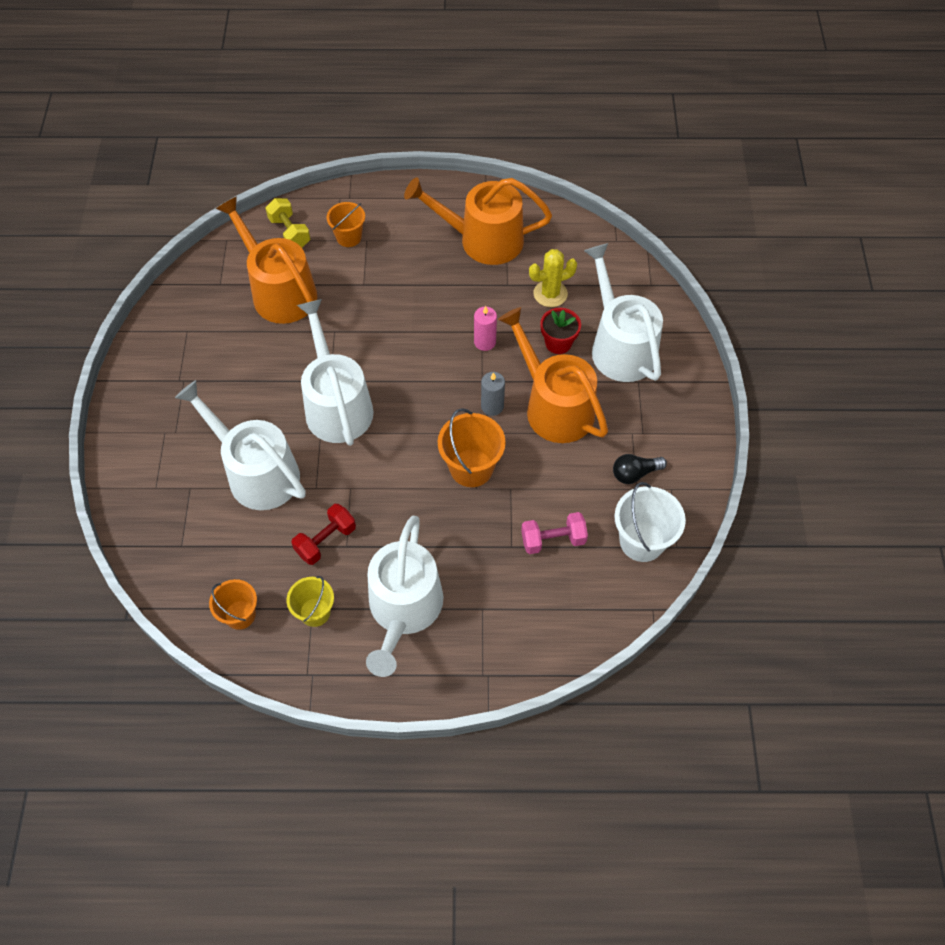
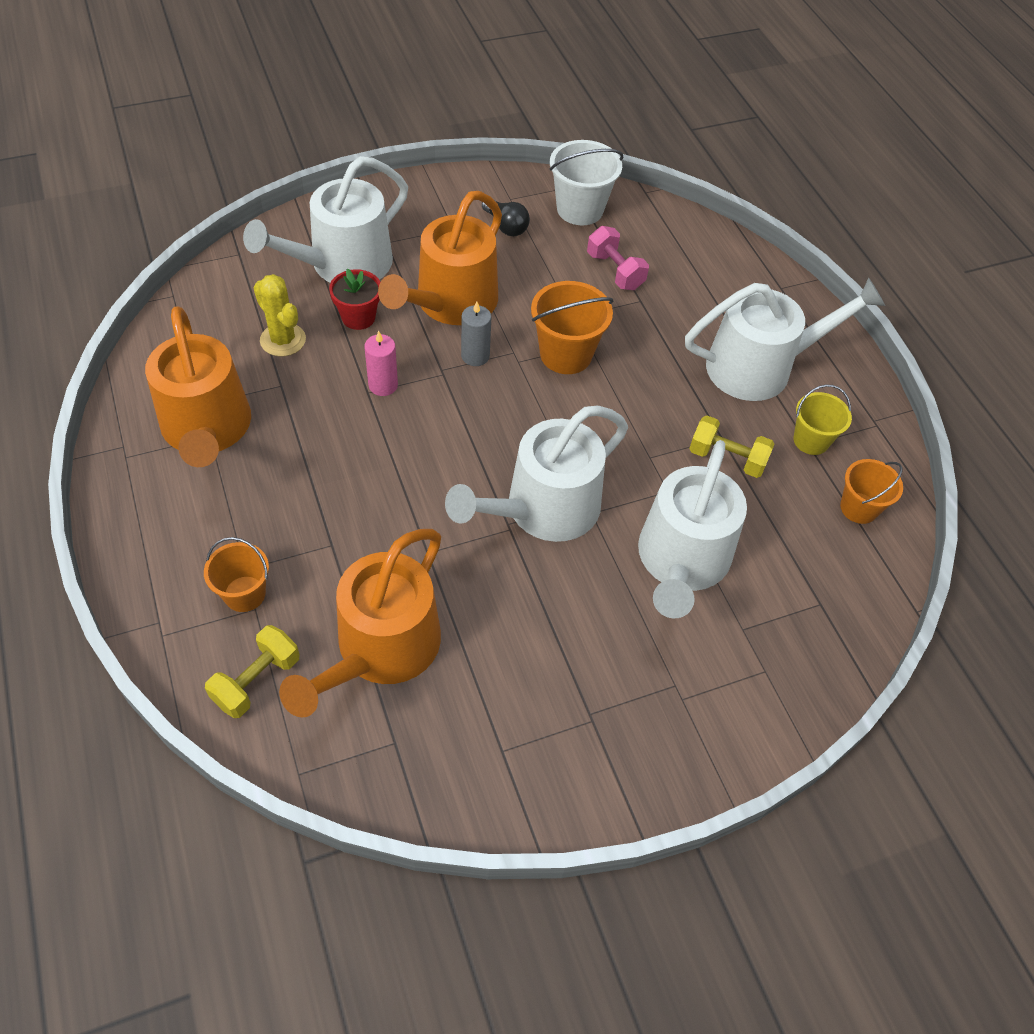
camera: 115 degrees left, 5 degrees down
red dumbbell [291,504,356,565] -> yellow dumbbell [689,415,774,478]

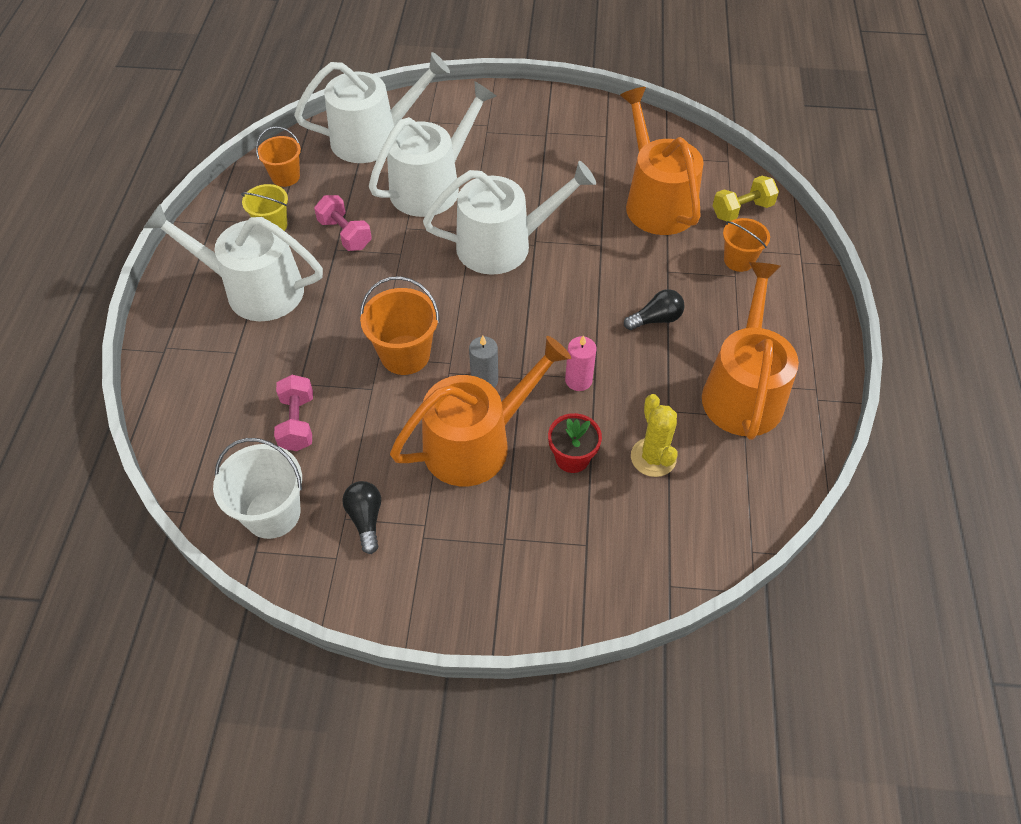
camera: 150 degrees left, 0 degrees up
white watering can [243,156,408,283] -> white watering can moved to [294,52,450,163]
orange watering can [279,529,441,718] -> orange watering can turned 75 degrees counterclockwise [620,87,704,235]
yellow dumbbell [689,415,774,478] -> pink dumbbell [314,195,372,251]
none -> black light bulb [624,289,685,330]

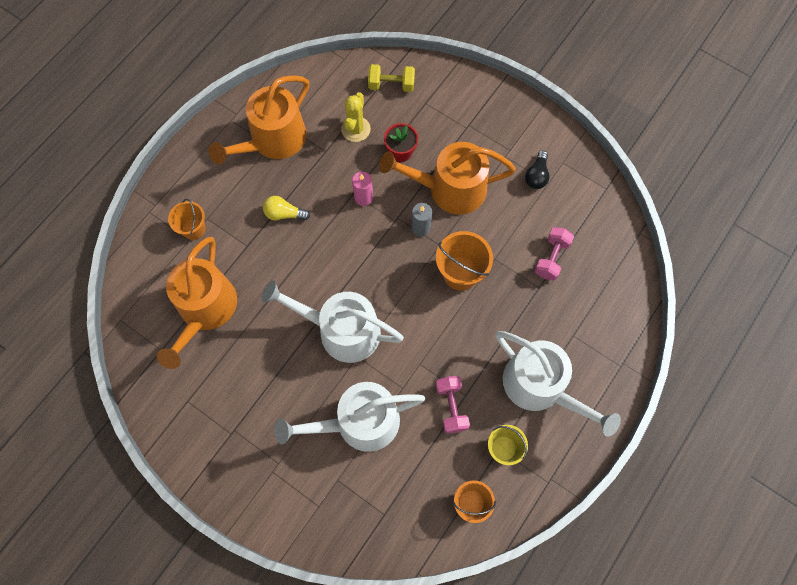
camera: 150 degrees left, 15 degrees up
white bucket [213,438,302,539] -> none
white watering can [294,52,450,163] -> none
black light bulb [624,289,685,330] -> yellow light bulb [263,196,310,220]
yellow dumbbell [713,176,779,221] -> yellow dumbbell moved to [368,64,415,92]

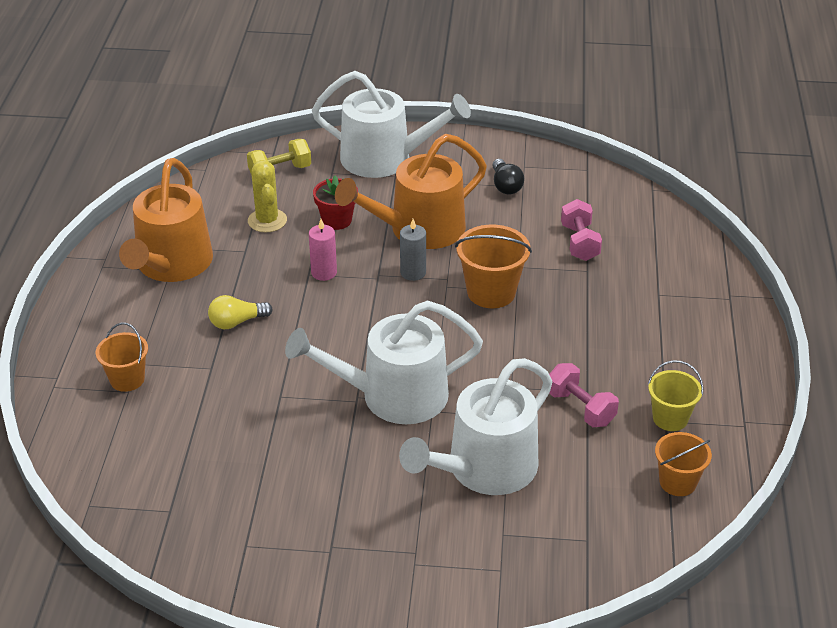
camera: 30 degrees left, 30 degrees down
orange watering can [157,237,237,369] -> none
white watering can [496,331,621,437] -> white watering can moved to [312,71,471,178]

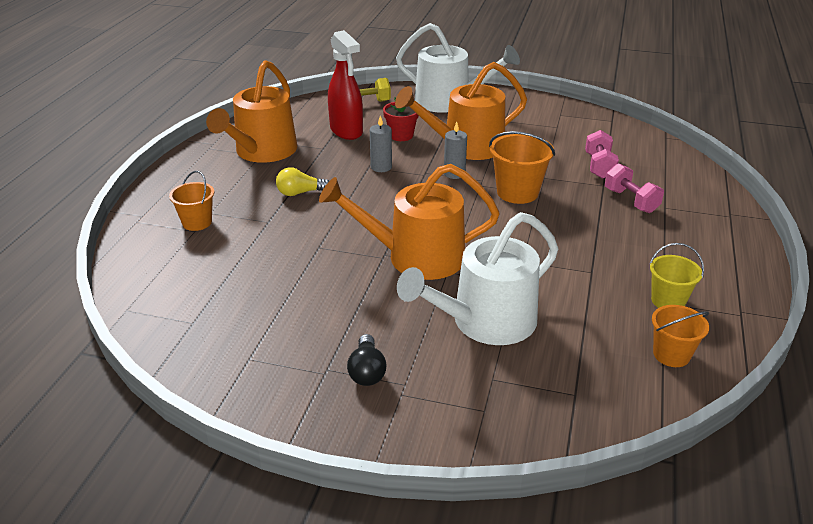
camera: 10 degrees right, 5 degrees down
yellow cactus [248,160,287,232] -> red spray bottle [328,30,363,140]
white watering can [285,301,483,424] -> orange watering can [319,164,500,280]
pink candle [309,219,337,281] -> grey candle [370,116,392,172]
black light bulb [492,159,524,194] -> black light bulb moved to [347,334,386,386]
pink dumbbell [549,363,619,427] -> pink dumbbell moved to [605,163,664,213]

